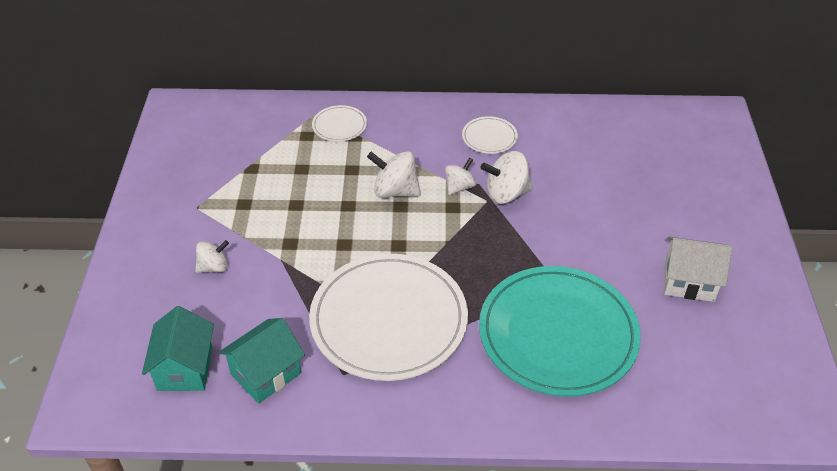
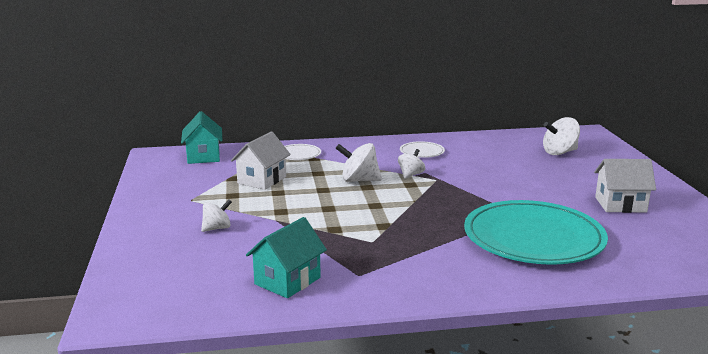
camera: 10 degrees left, 25 degrees down
turquoise house [142,306,214,391] -> turquoise house moved to [181,111,223,164]
white plate [309,254,468,381] -> none
white spinning top [481,151,533,204] -> white spinning top moved to [543,117,580,155]
none -> white house [231,131,291,190]

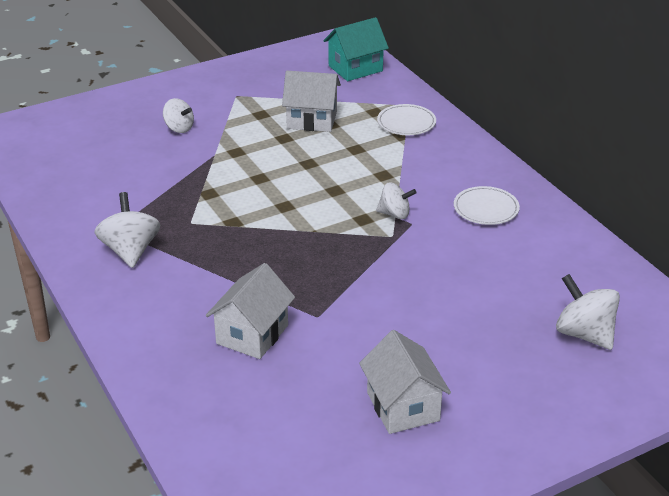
camera: 70 degrees right, 15 degrees up
turquoise house [246,217,327,298] -> none
white spinning top [335,143,382,182] -> white spinning top moved to [95,192,160,268]
turquoise plate [464,200,608,265] -> white house [206,263,295,359]

